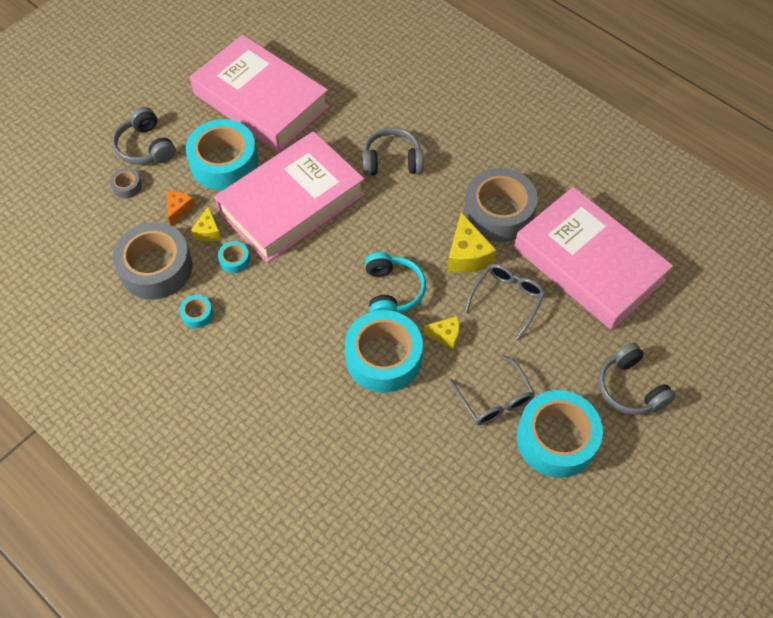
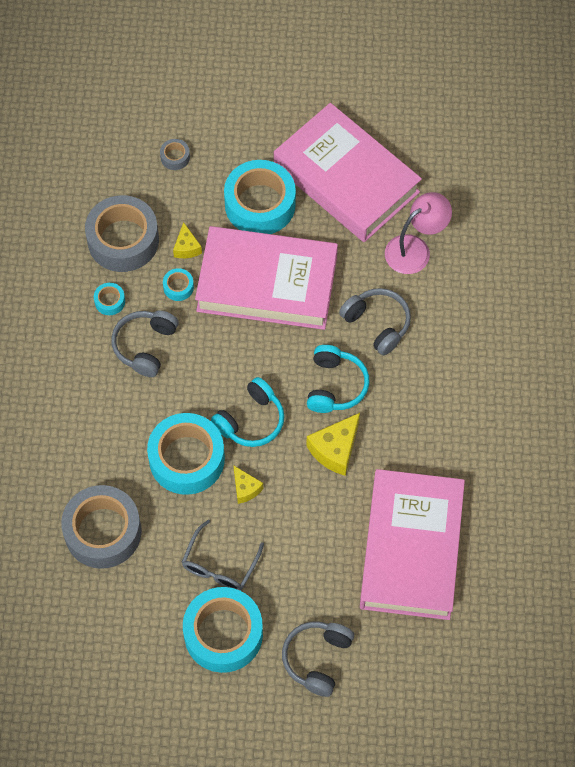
camera: 50 degrees right, 5 degrees up
grey headphones [112,107,176,164] -> grey headphones moved to [111,310,179,377]
orange cheese [167,191,195,226] -> none
pink book [190,35,329,152] -> pink book turned 45 degrees counterclockwise [274,103,422,242]
yellow cheese [191,206,221,242] -> yellow cheese turned 60 degrees counterclockwise [173,222,202,258]
grey tape [464,168,538,242] -> grey tape moved to [61,485,142,569]
grey glasses [464,264,546,339] -> none
none -> turquoise headphones [307,345,369,413]
none -> pink lamp [385,192,452,274]

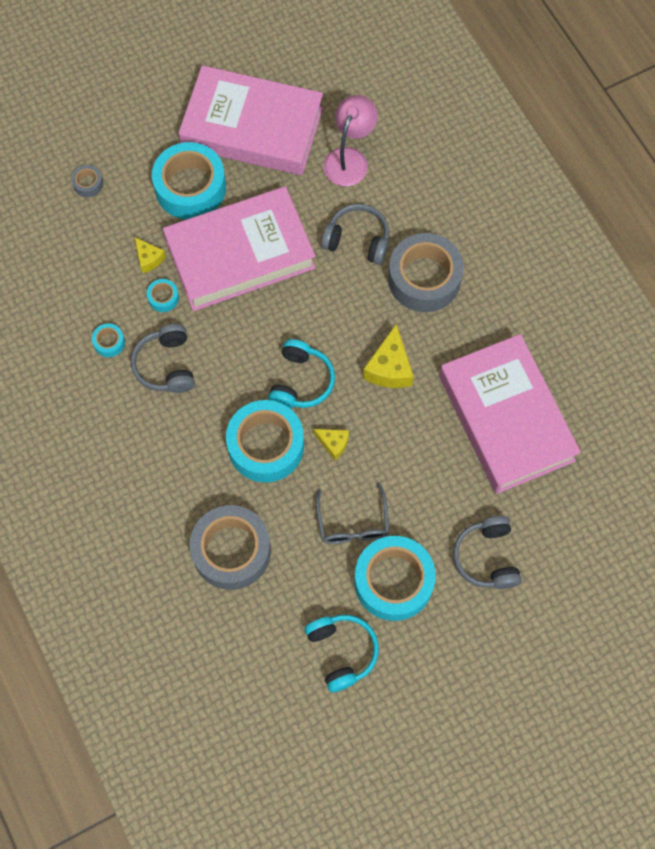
camera: 30 degrees left, 5 degrees up
grey tape [85,195,159,272] -> grey tape moved to [388,233,464,312]
turquoise headphones [307,345,369,413] -> turquoise headphones moved to [305,615,379,692]

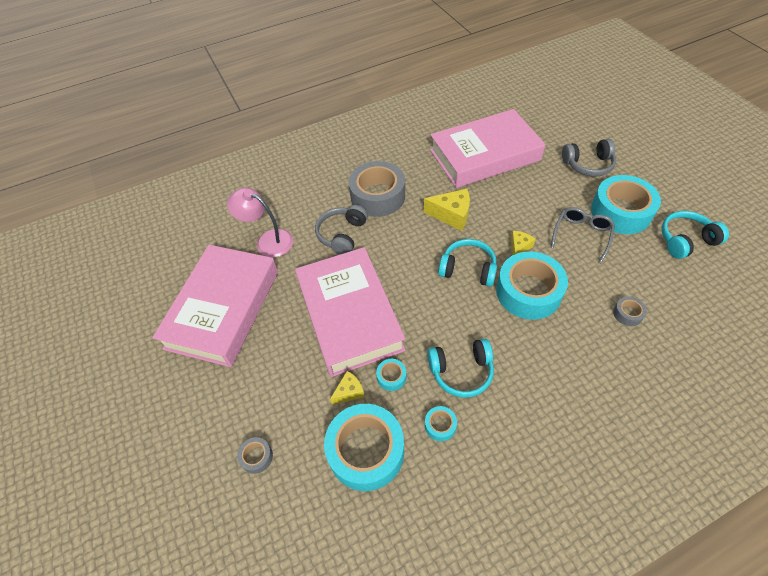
camera: 85 degrees left, 15 degrees down
grey headphones [131,324,195,393] -> turquoise headphones [427,338,494,398]
turquoise tape [152,142,226,220] -> turquoise tape moved to [324,404,404,491]
grey tape [190,505,271,590] -> grey tape [613,296,647,326], size x0.42
grey glasses [316,483,389,544] -> grey glasses turned 60 degrees counterclockwise [551,207,615,263]

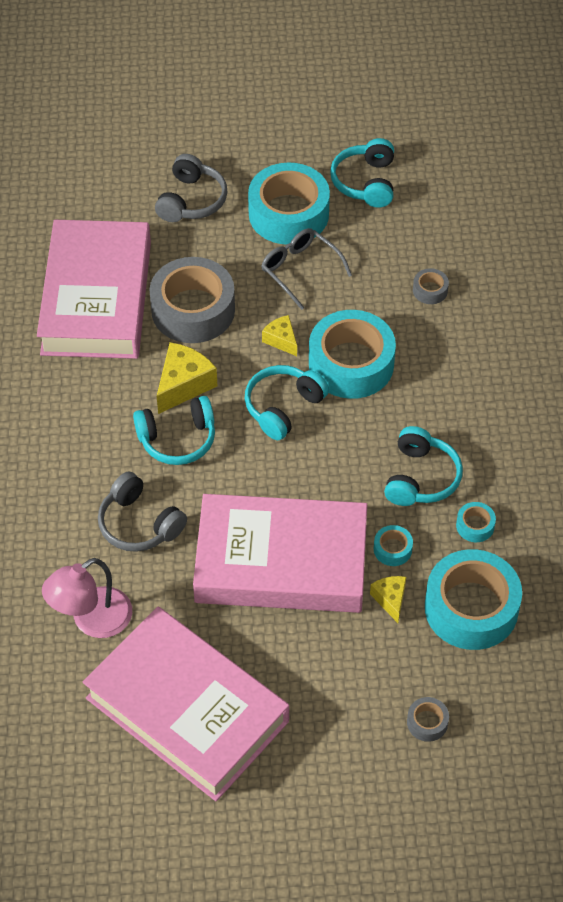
camera: 70 degrees left, 0 degrees up
grey tape [349,161,405,217] -> grey tape moved to [149,257,235,343]
none -> turquoise headphones [133,396,215,465]

